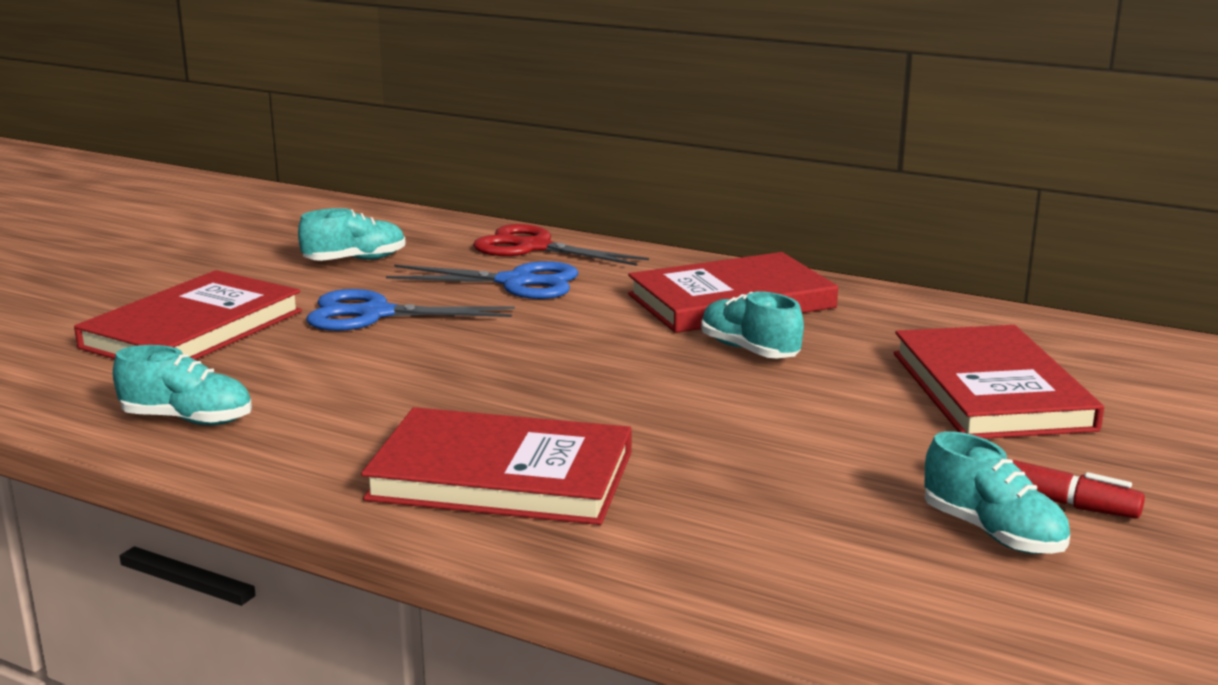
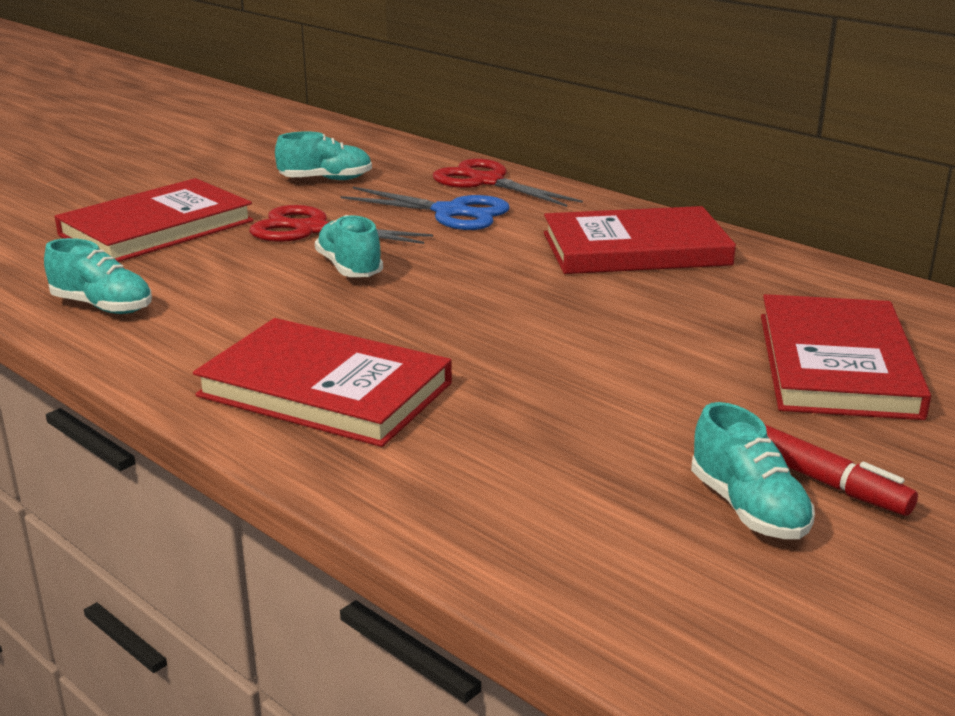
camera: 15 degrees right, 5 degrees up
blue scissors [306,289,515,331] -> red scissors [249,205,433,244]
turquoise shoe [701,292,804,358] -> turquoise shoe moved to [315,215,383,277]

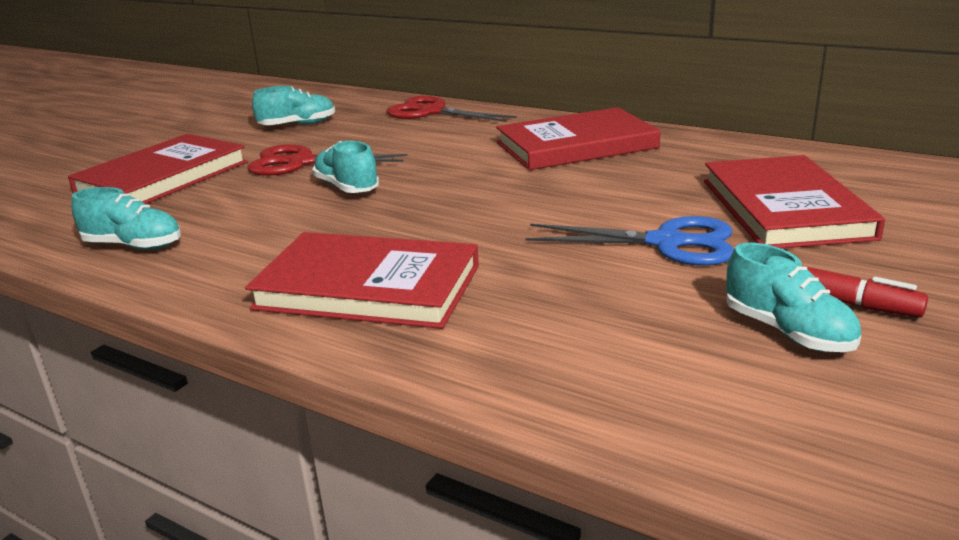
camera: 10 degrees left, 0 degrees up
blue scissors [341,187,510,230] -> blue scissors moved to [525,216,734,265]

